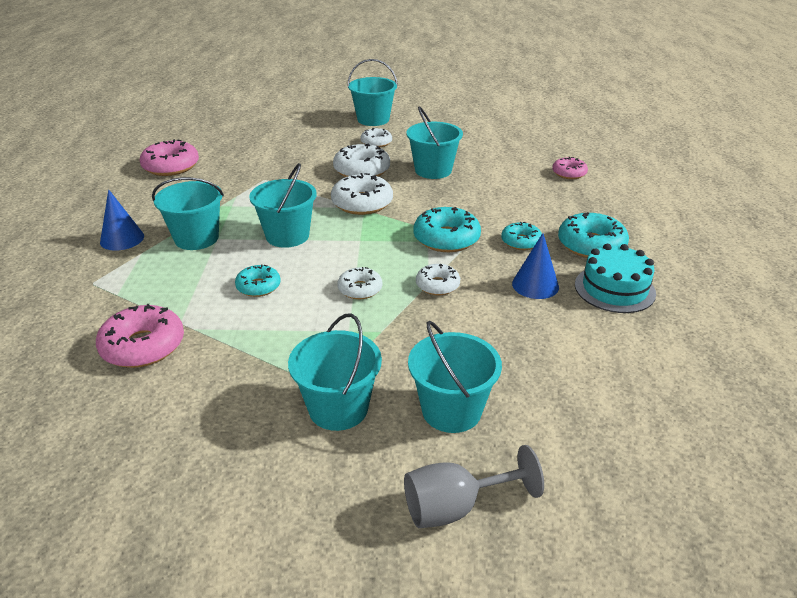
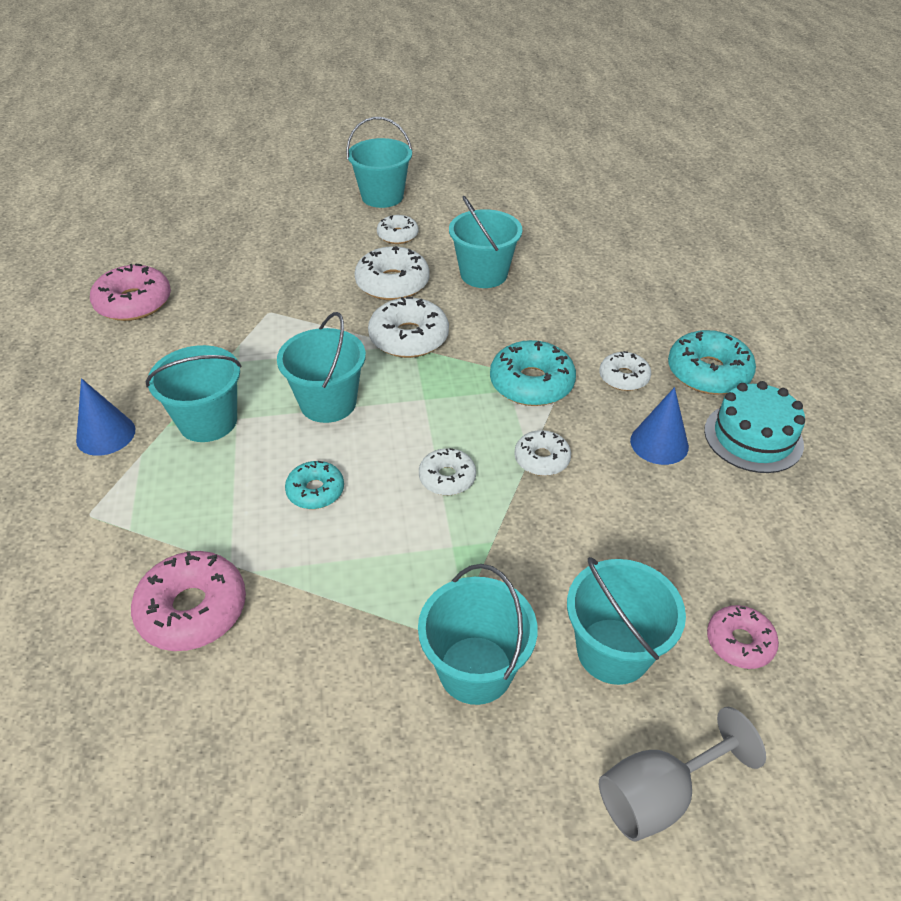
camera: 10 degrees left, 10 degrees up
turquoise donut [501,222,542,250] -> white donut [599,351,651,391]
pink donut [552,157,588,179] -> pink donut moved to [707,605,779,669]

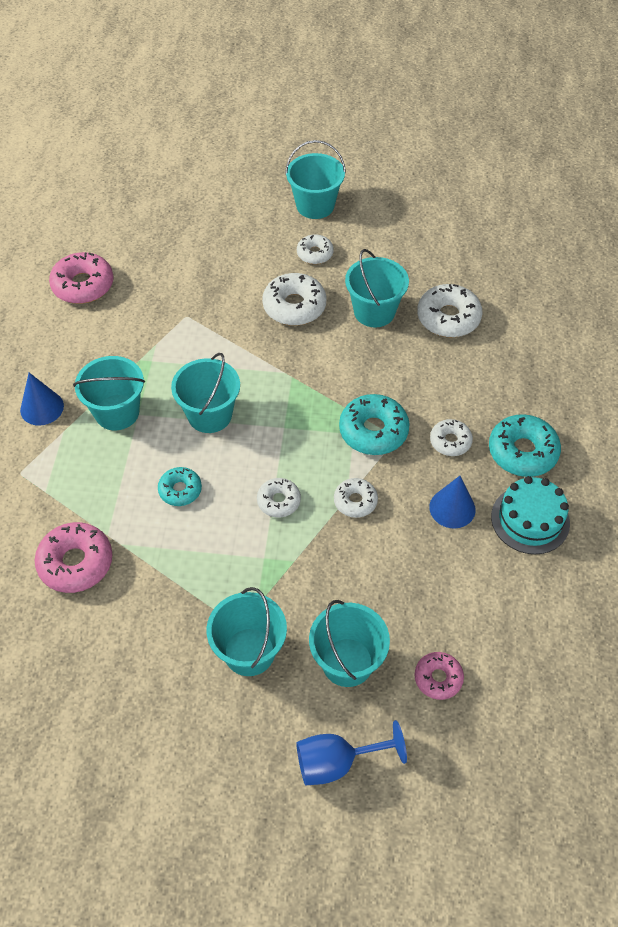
camera: 15 degrees right, 10 degrees up
white donut [368,296,449,358] -> white donut moved to [417,284,482,338]
grey goblet [599,707,766,842] -> blue goblet [296,720,407,786]

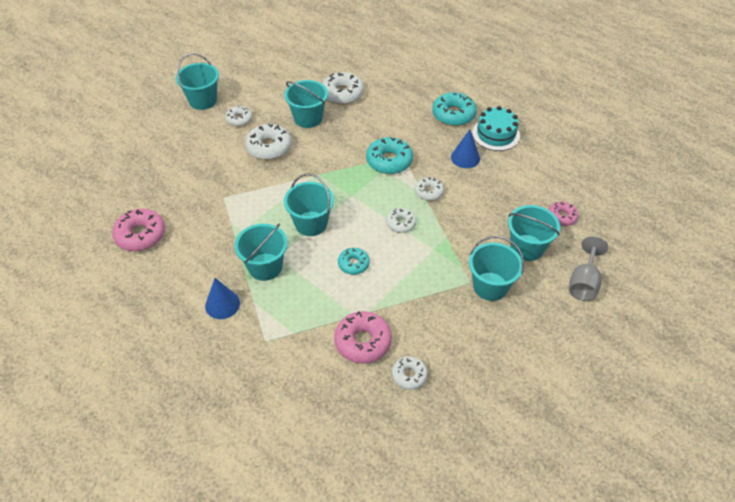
camera: 55 degrees left, 5 degrees down
blue goblet [296,720,407,786] -> grey goblet [569,236,609,301]
white donut [430,419,473,456] -> white donut moved to [392,356,428,390]

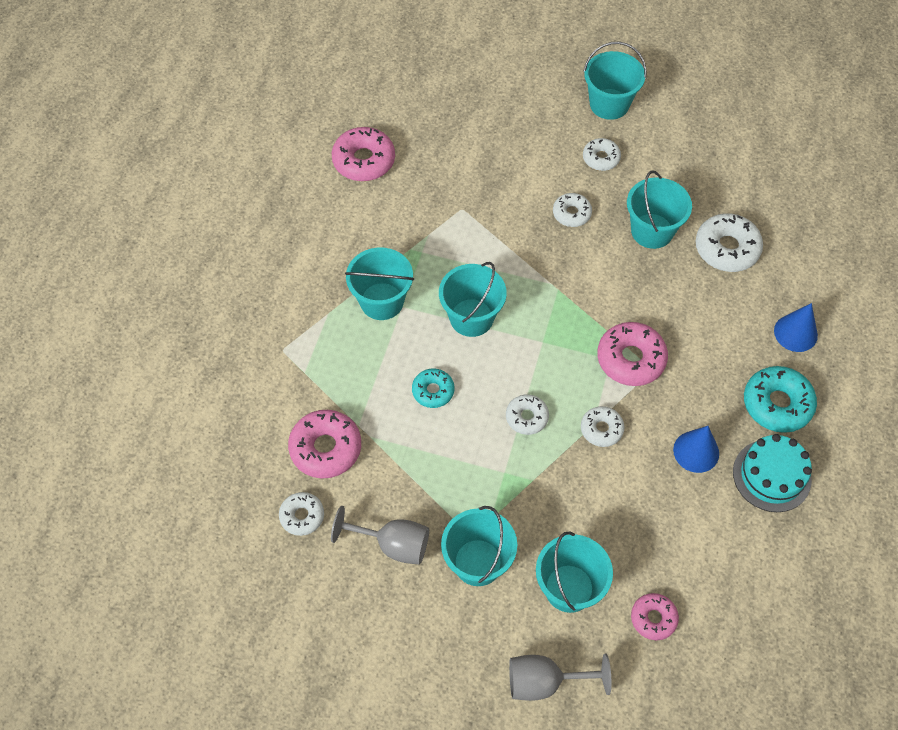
camera: 65 degrees right, 10 degrees up
blue cone [205,278,240,319] -> blue cone moved to [774,303,818,352]
white donut [245,124,291,160] -> white donut [553,193,592,227], size x0.60
turquoise donut [366,137,413,174] -> pink donut [597,322,668,386]
none -> grey goblet [331,506,429,565]

